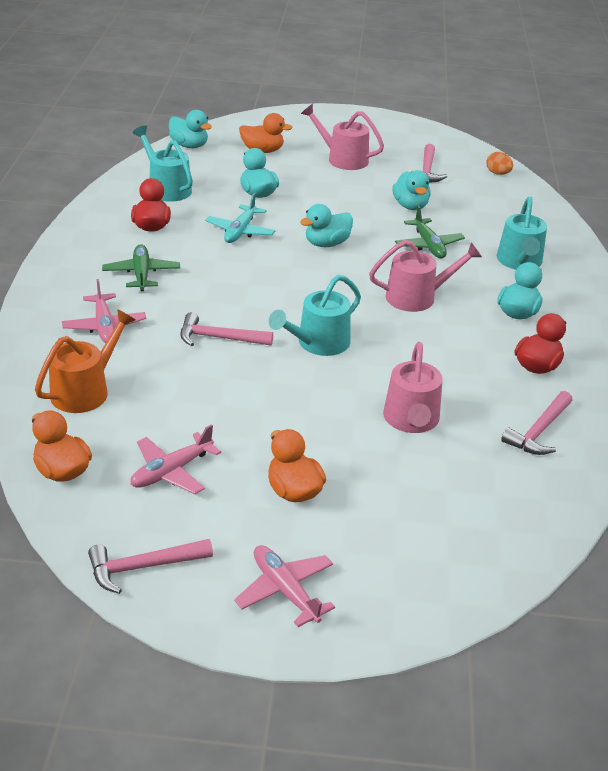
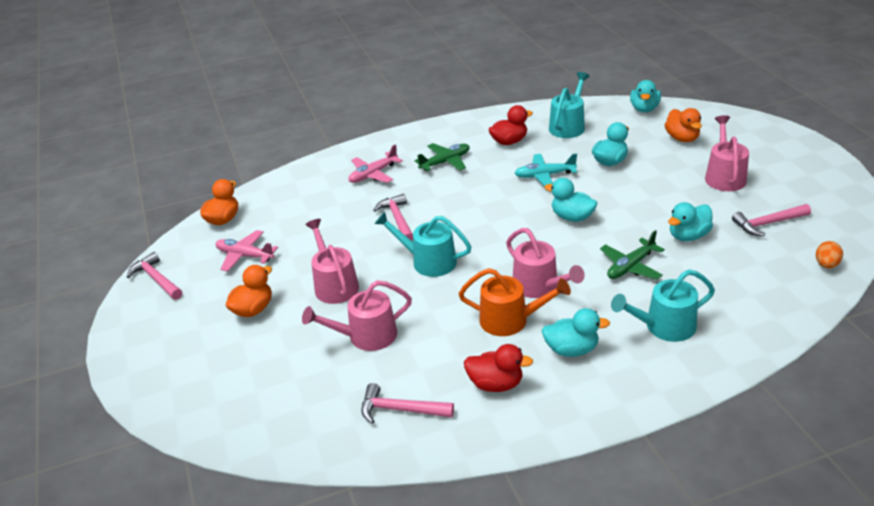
camera: 70 degrees right, 0 degrees up
orange watering can [35,309,135,413] -> orange watering can moved to [459,268,571,336]
pink plane [234,545,335,627] -> none
none -> pink watering can [305,219,359,304]

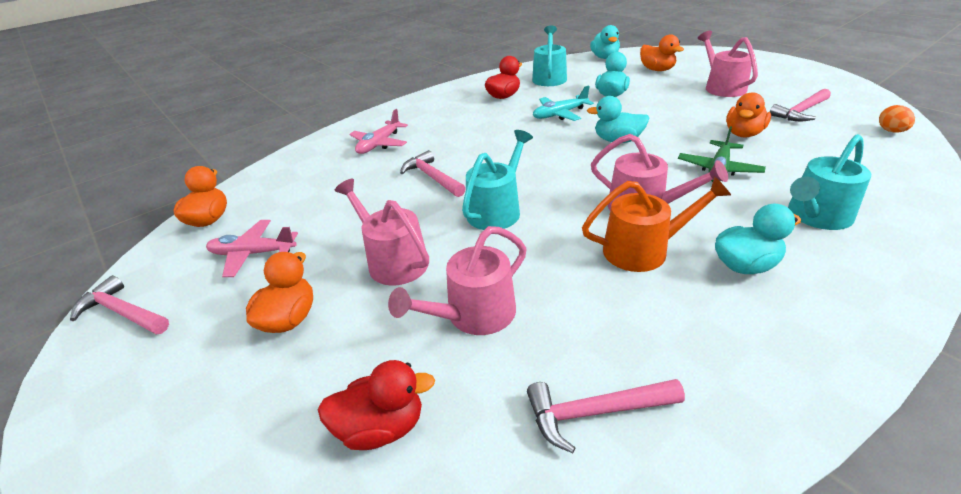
camera: 20 degrees left, 0 degrees up
turquoise watering can [375,211,471,277] -> turquoise watering can turned 120 degrees clockwise [462,130,533,230]
green plane [415,143,470,171] -> none
red duck [464,344,533,392] -> red duck moved to [318,360,435,450]
turquoise duck [668,202,713,241] -> orange duck [726,92,771,137]

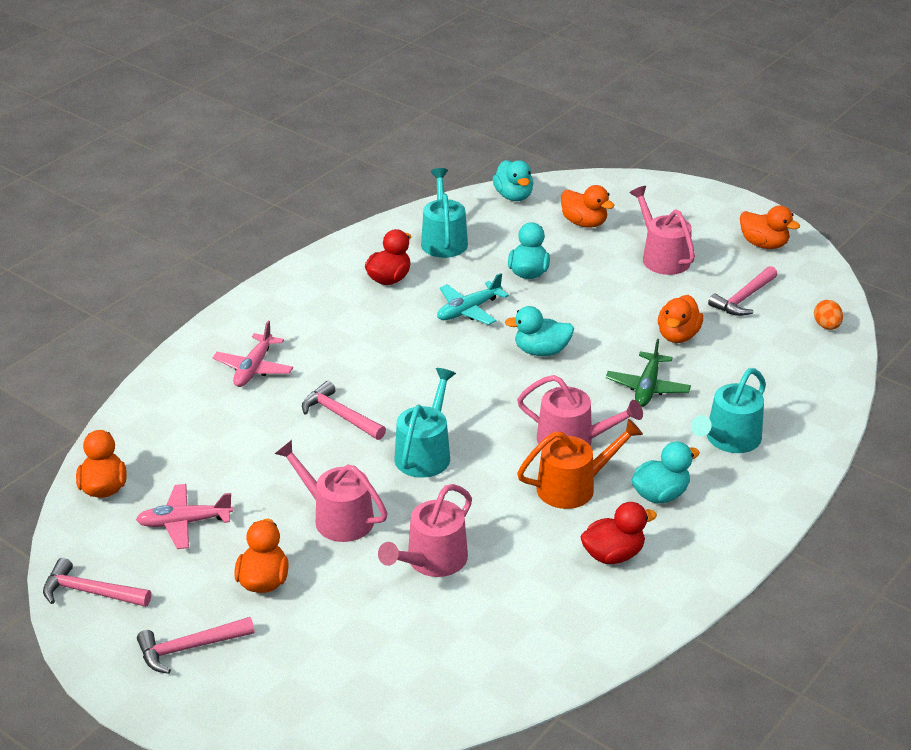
camera: 15 degrees left, 0 degrees up
red duck [318,360,435,450] -> red duck moved to [580,502,657,564]
pink hammer [527,379,685,453] -> pink hammer moved to [137,617,255,674]
none -> orange duck [740,206,800,249]

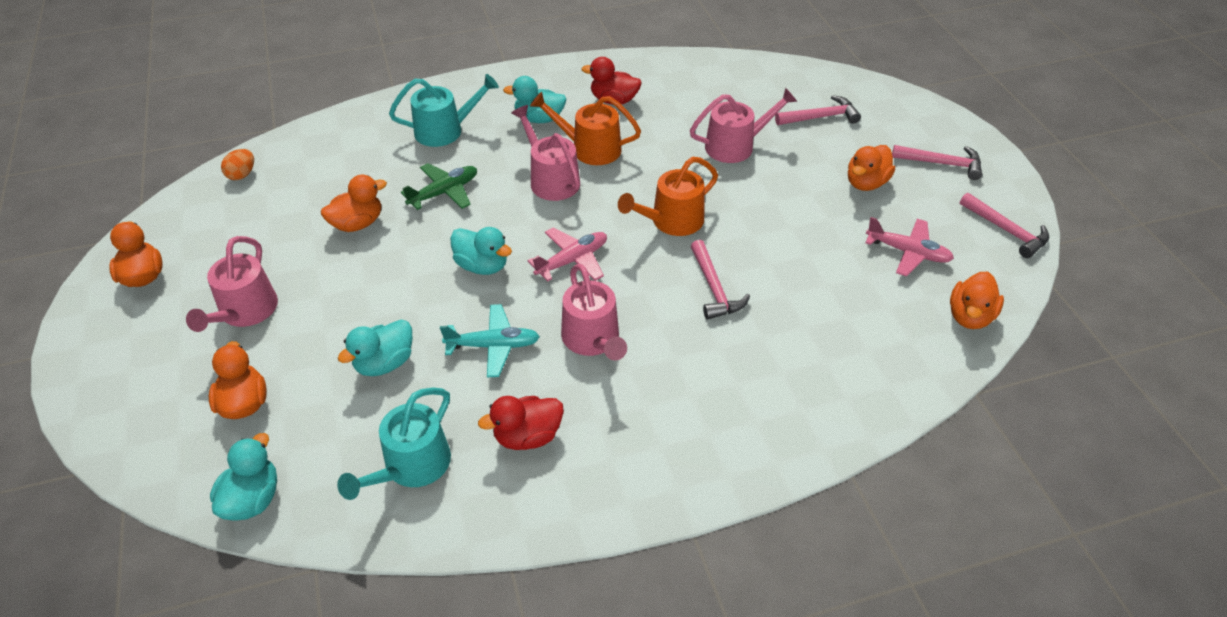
camera: 145 degrees left, 10 degrees up
pink plane [212,321,293,387] -> pink plane moved to [528,227,607,282]
pink watering can [275,440,388,542] -> pink watering can moved to [561,264,627,360]
turquoise watering can [394,368,456,478] -> orange watering can [618,157,718,236]
pink hammer [708,266,778,316] -> pink hammer moved to [775,95,861,125]

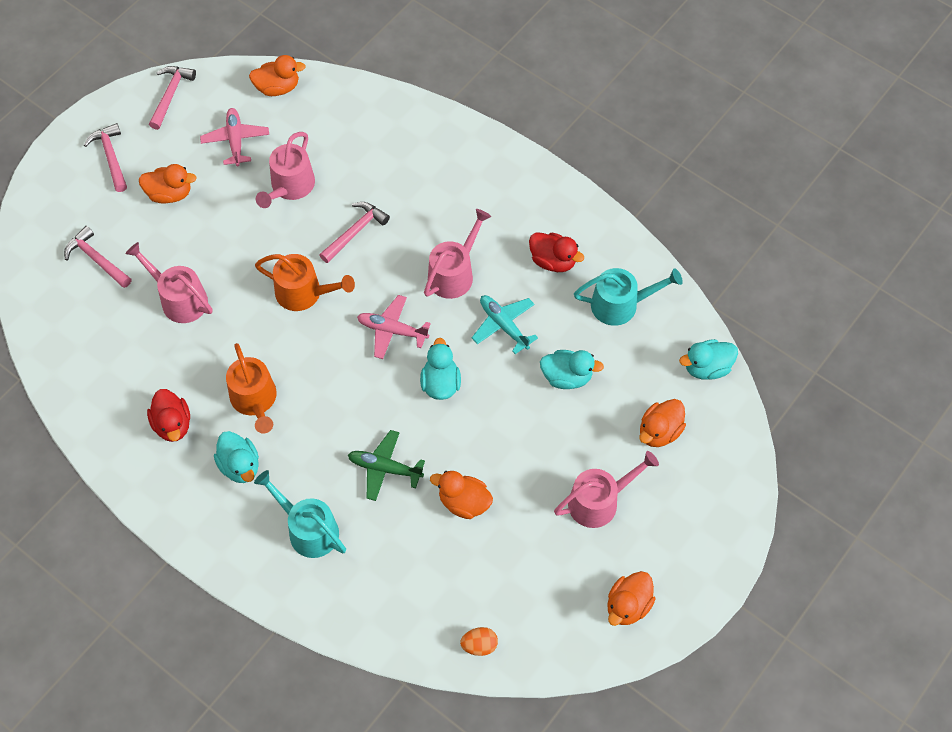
camera: 125 degrees left, 15 degrees up
pink watering can [511,105,580,201] -> pink watering can moved to [256,132,315,208]

